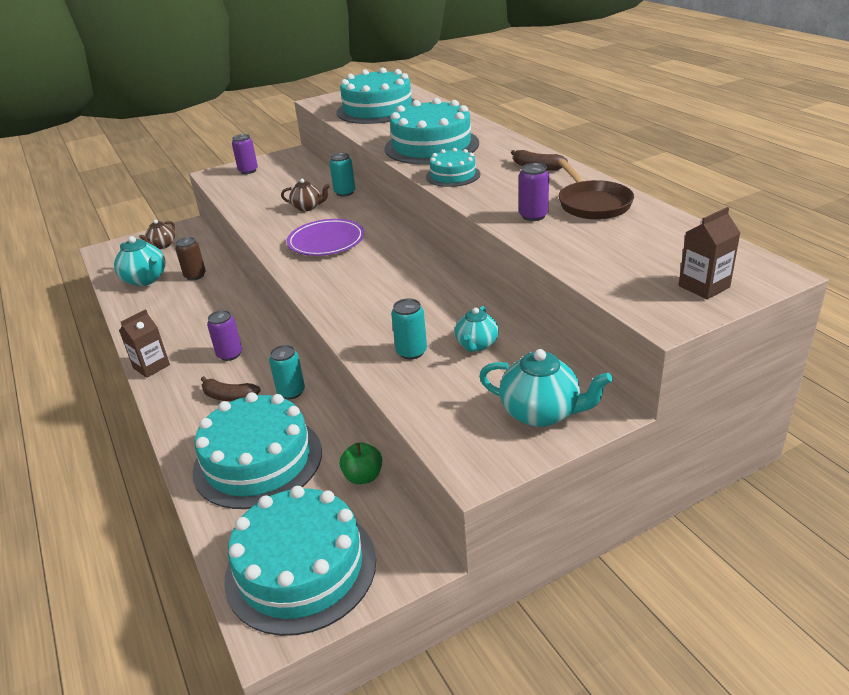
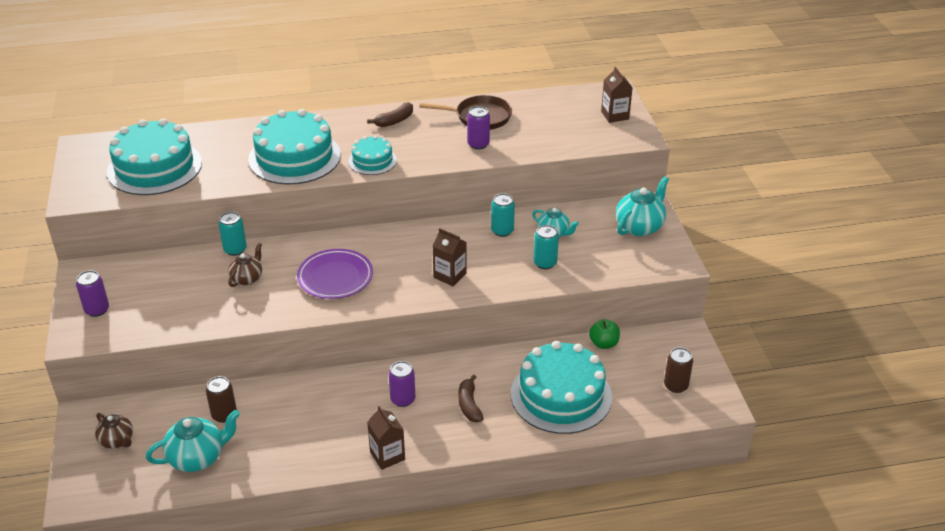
camera: 75 degrees left, 5 degrees up
brown banana [201,376,261,402] -> brown banana turned 135 degrees clockwise [458,374,484,422]
turquoise cake [224,486,376,636] -> brown can [664,347,693,393]
turquoise can [269,345,305,399] -> turquoise can moved to [491,193,515,237]
none -> brown carton [433,228,467,286]

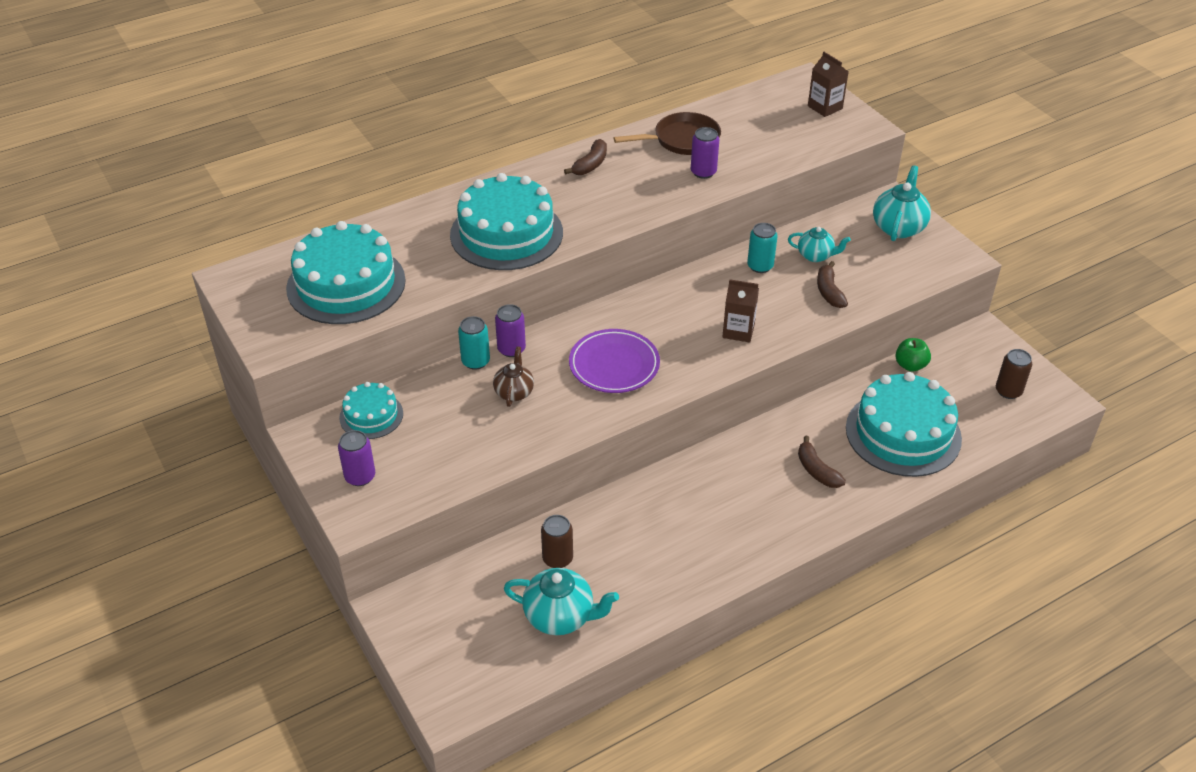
camera: 20 degrees left, 5 degrees up
brown teapot [95,413,133,449] -> none
turquoise teapot [146,410,240,472] -> turquoise teapot turned 60 degrees clockwise [504,568,619,635]
turquoise cake [348,135,397,175] -> turquoise cake moved to [339,382,403,439]
brown carton [367,406,405,470] -> none
purple can [389,361,415,407] -> purple can moved to [495,304,526,357]
turquoise can [534,225,559,269] -> brown banana [817,261,848,308]

